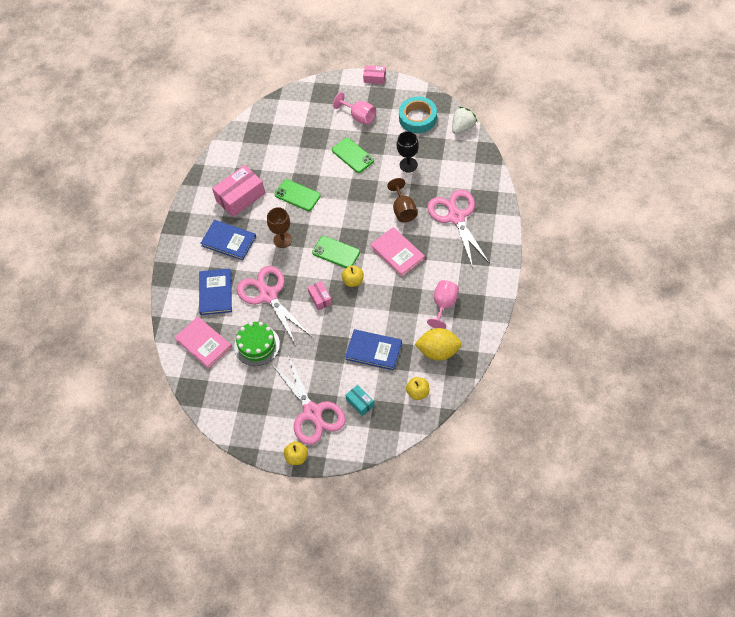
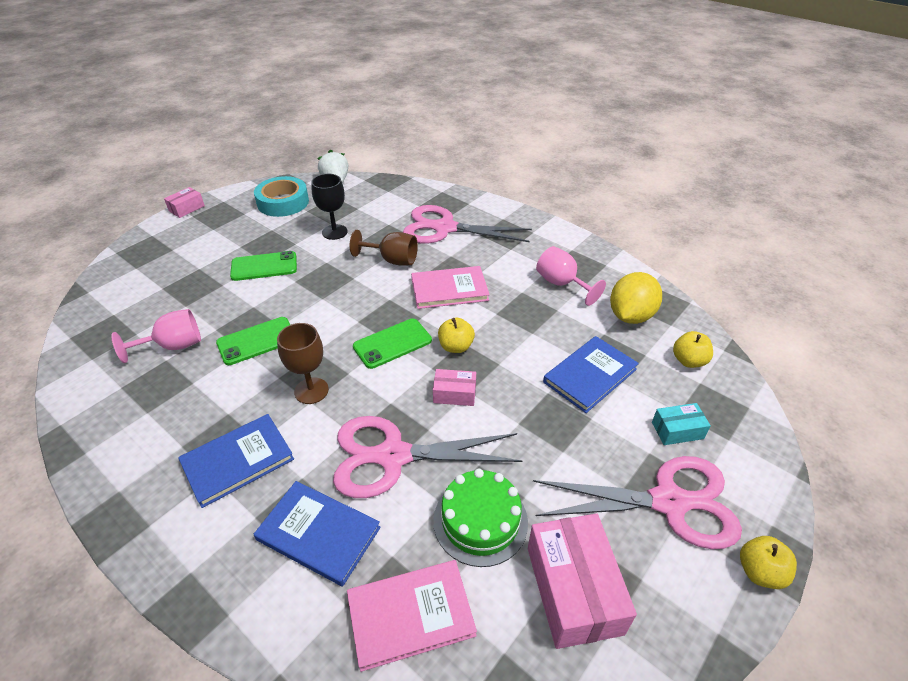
camera: 65 degrees left, 15 degrees down
pink box [212,165,265,217] -> pink box moved to [528,514,637,649]
pink goblet [333,92,376,125] -> pink goblet moved to [111,309,201,363]

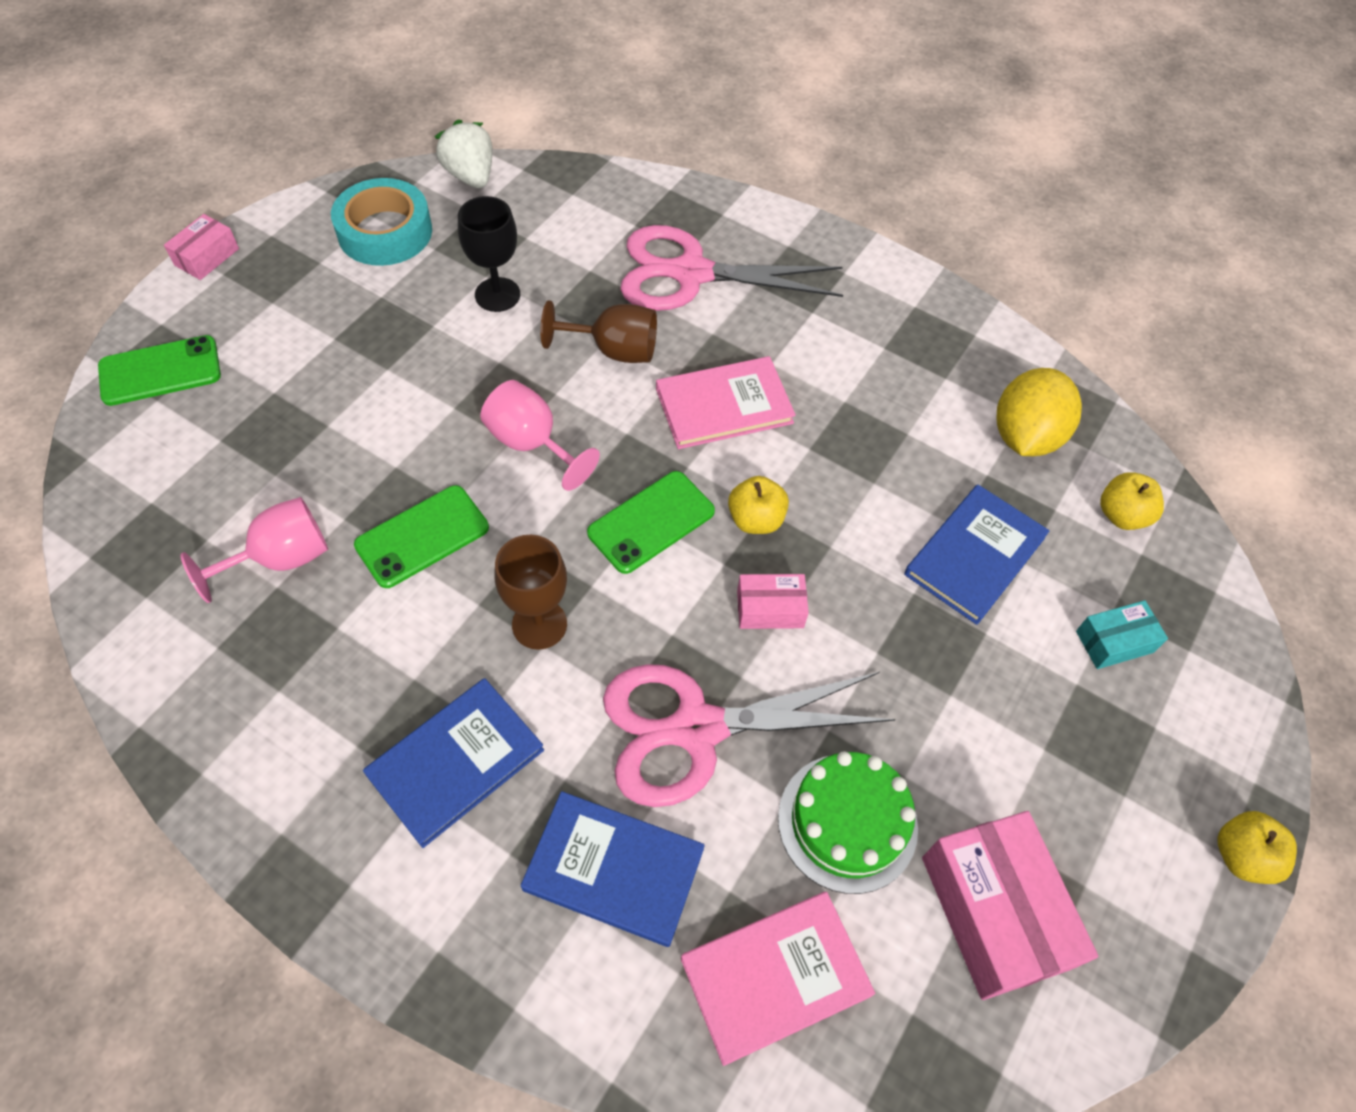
camera: 10 degrees left, 15 degrees up
green phone [230,251,297,281] -> green phone moved to [98,335,221,406]
pink scissors [533,456,742,549] -> none
pink goblet [536,246,606,306] -> pink goblet moved to [480,380,600,491]

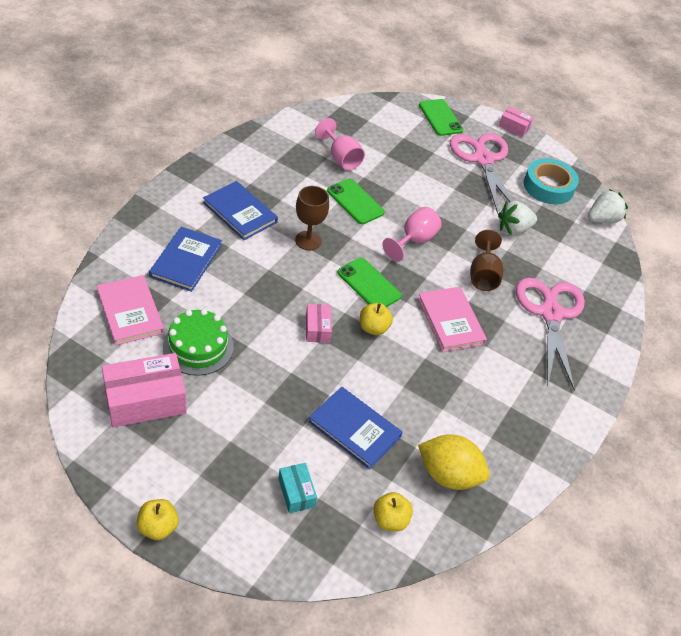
camera: 85 degrees right, 10 degrees down
black goblet [458,196,520,312] -> white strawberry [498,201,537,235]
pink scissors [603,664,895,807] -> pink scissors moved to [450,133,513,214]

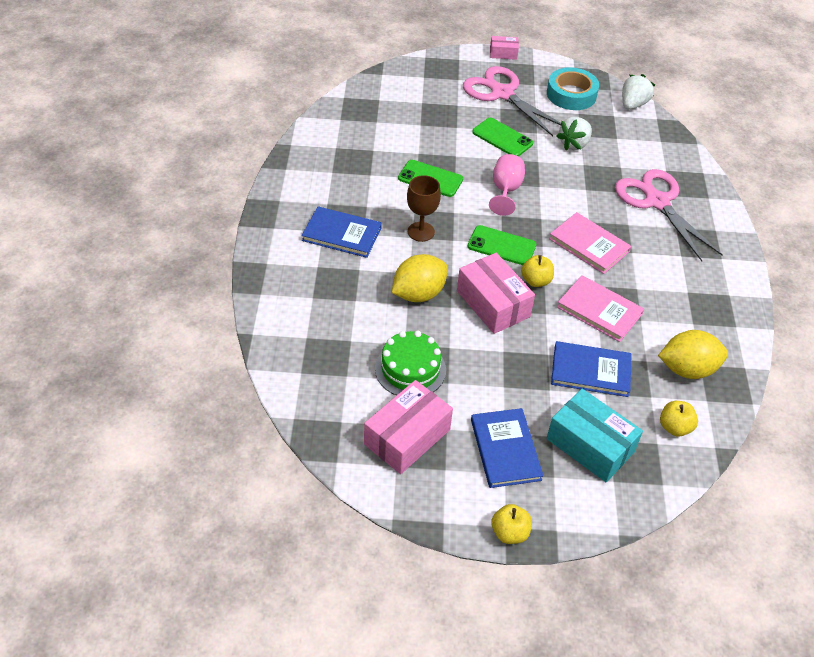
camera: 25 degrees left, 0 degrees up
pink book [97,275,164,345] -> pink book moved to [557,275,644,342]
blue book [149,227,222,292] -> blue book moved to [471,408,543,488]
turquoise box [278,463,317,513] -> turquoise box [547,389,643,482], size x1.92
pink box [306,304,332,343] -> pink box [457,253,535,334], size x1.92
pink goblet [315,118,365,170] -> none
green phone [419,99,463,136] -> green phone moved to [472,118,533,157]
brown goblet [470,230,503,291] -> none
none -> yellow lemon [392,254,448,302]

